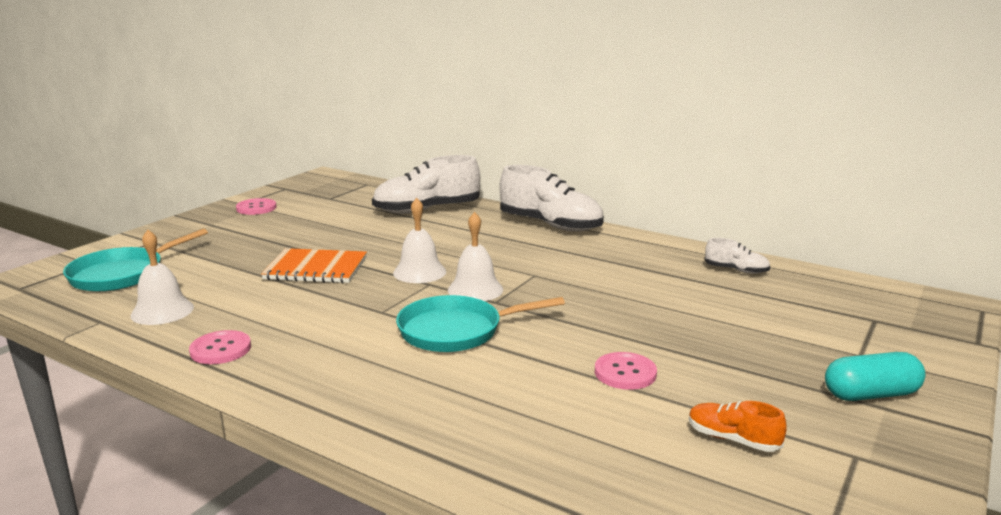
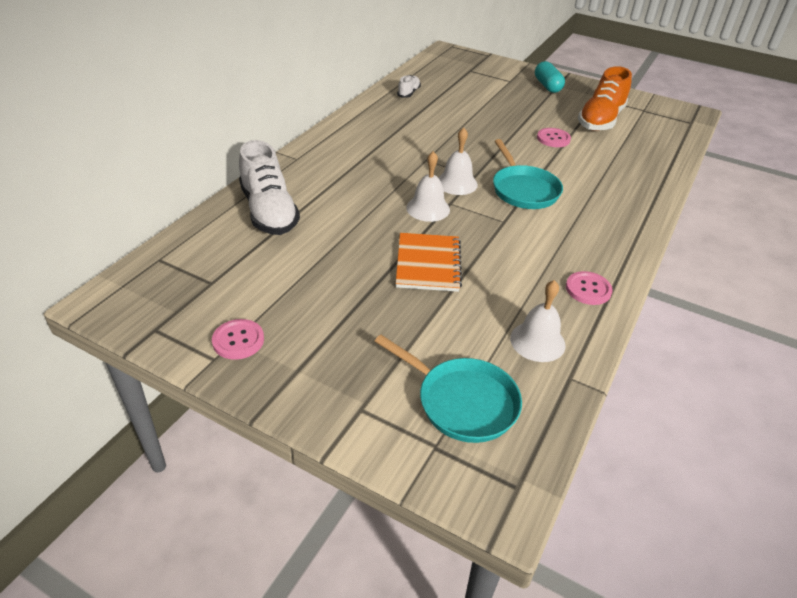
camera: 95 degrees left, 20 degrees up
white shoe [500,165,604,231] -> none
orange shoe [689,401,786,452] -> orange shoe [578,66,632,131], size x2.09

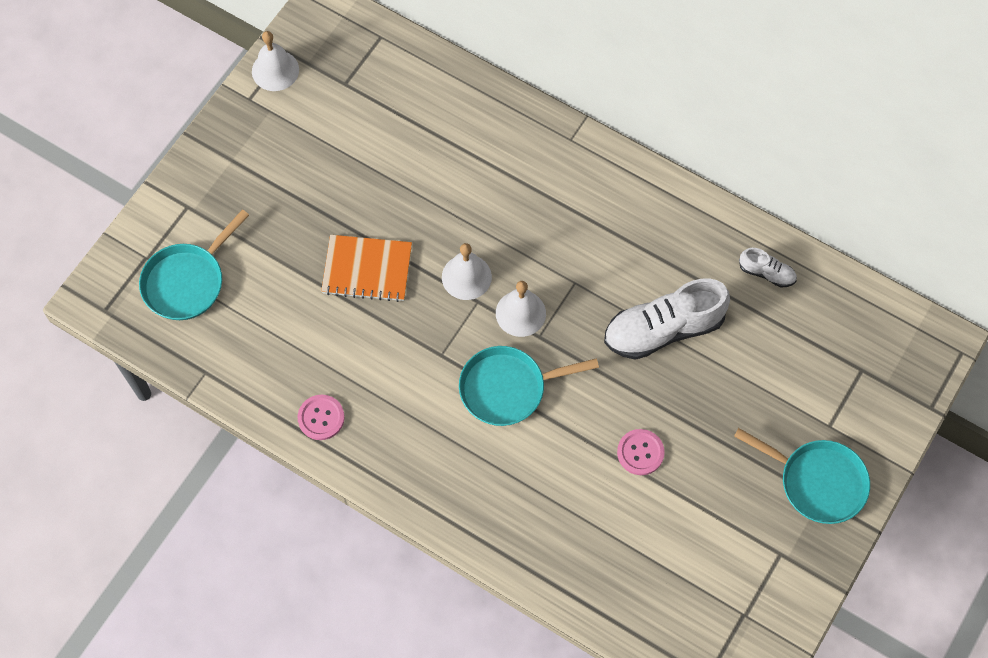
camera: 95 degrees right, 25 degrees up
pink button [212,319,264,360] -> none
white shoe [239,140,300,235] -> white shoe moved to [604,278,730,360]
white bell [510,280,566,362] -> white bell moved to [252,31,299,91]
turquoise capsule [535,61,565,93] -> turquoise pan [734,428,870,524]
orange shoe [578,66,632,131] -> none

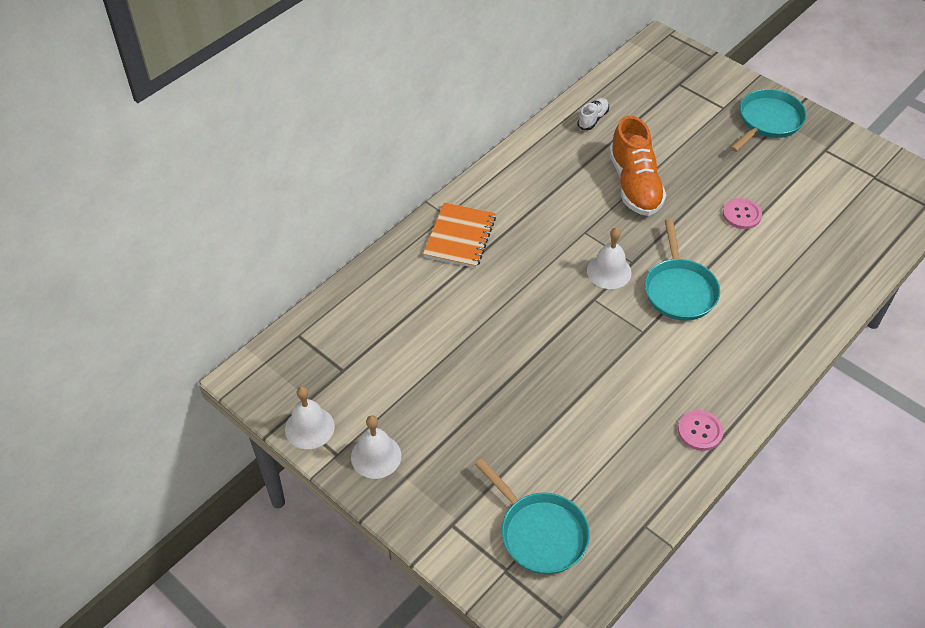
camera: 80 degrees left, 15 degrees down
orange notebook [321,235,412,302] -> orange notebook moved to [423,202,496,268]
white bell [442,243,492,300] -> white bell moved to [351,415,401,479]
white shoe [604,278,730,360] -> orange shoe [609,116,666,216]

